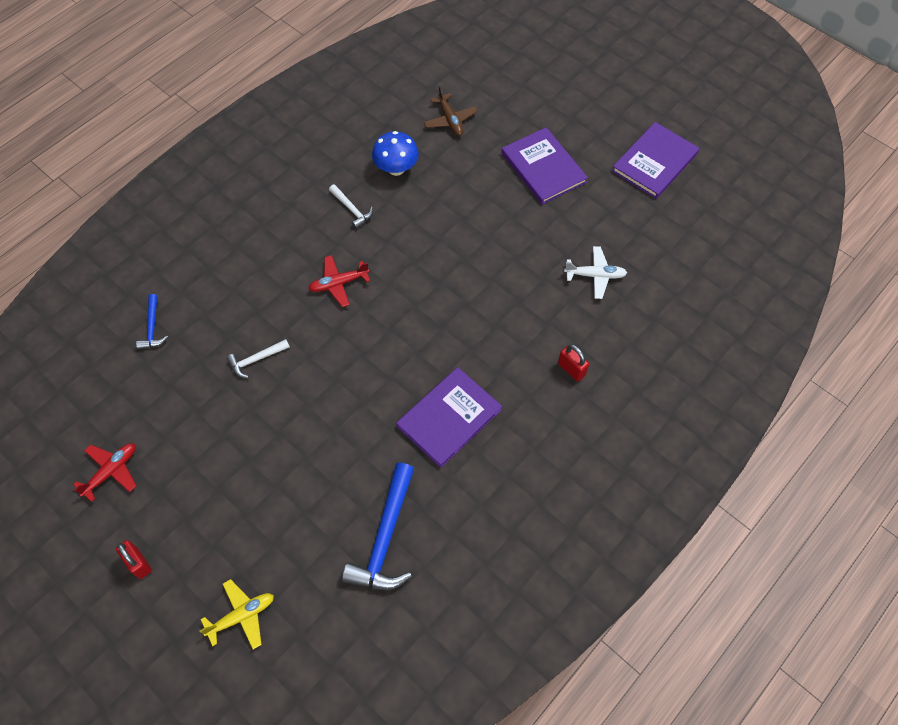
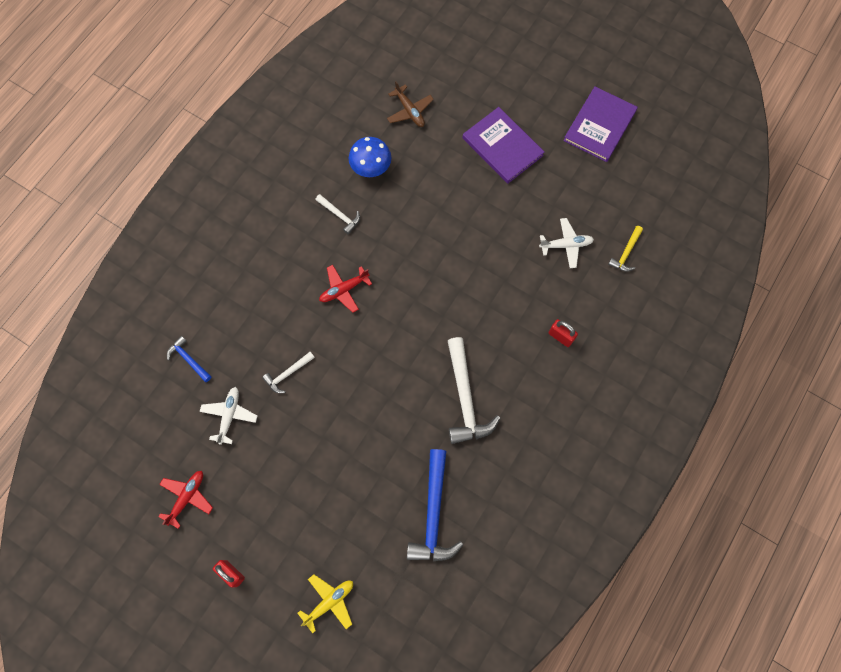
camera: 10 degrees left, 10 degrees up
blue hammer [136,294,168,349] -> blue hammer turned 150 degrees clockwise [167,336,211,382]
purple book [396,367,502,468] -> white hammer [448,337,500,444]
none -> white plane [200,387,258,445]
none -> yellow hammer [608,226,643,272]

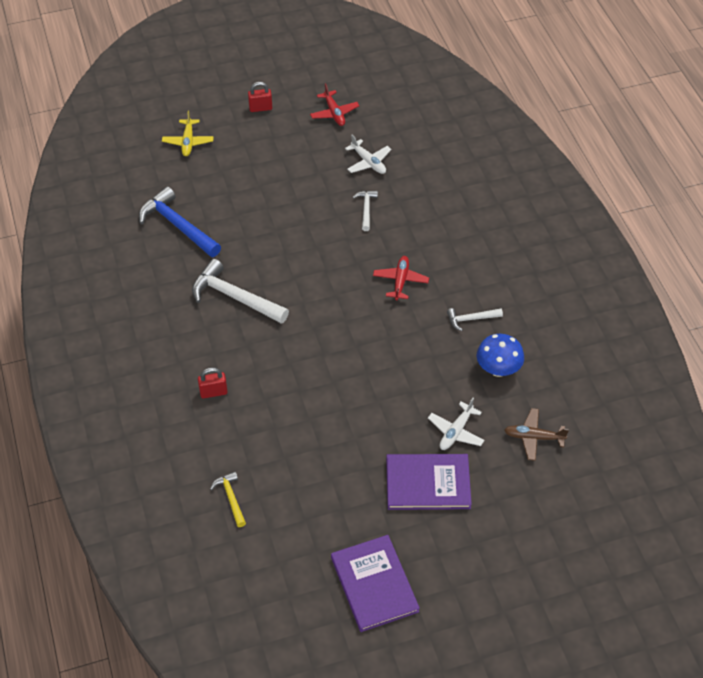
camera: 130 degrees right, 20 degrees down
blue hammer [167,336,211,382] -> none
white plane [539,218,594,268] -> white plane moved to [428,398,485,450]

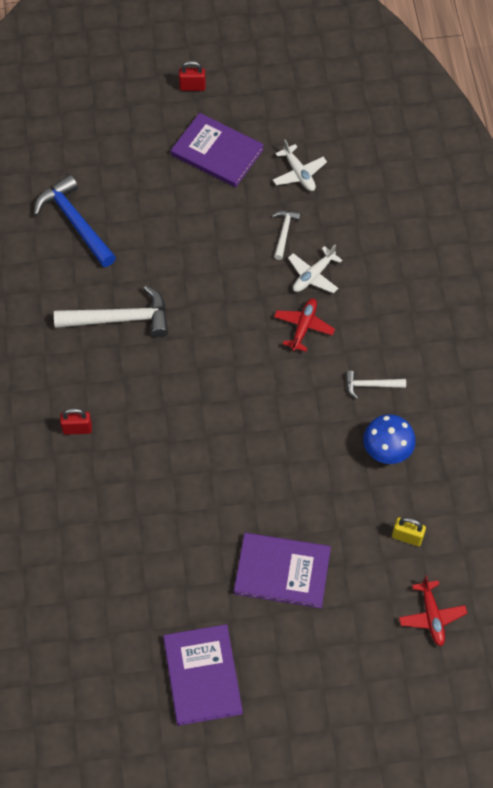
camera: 10 degrees right, 10 degrees up
yellow plane [162,110,214,156] -> none
white hammer [192,259,289,324] -> white hammer turned 135 degrees clockwise [54,286,168,337]
yellow hammer [210,472,246,527] -> none
red plane [310,83,359,126] -> red plane moved to [399,575,467,646]
white plane [428,398,485,450] -> white plane moved to [288,244,342,294]
brown plane [504,408,569,461] -> yellow padlock [392,517,426,546]
none -> purple book [171,113,264,187]

